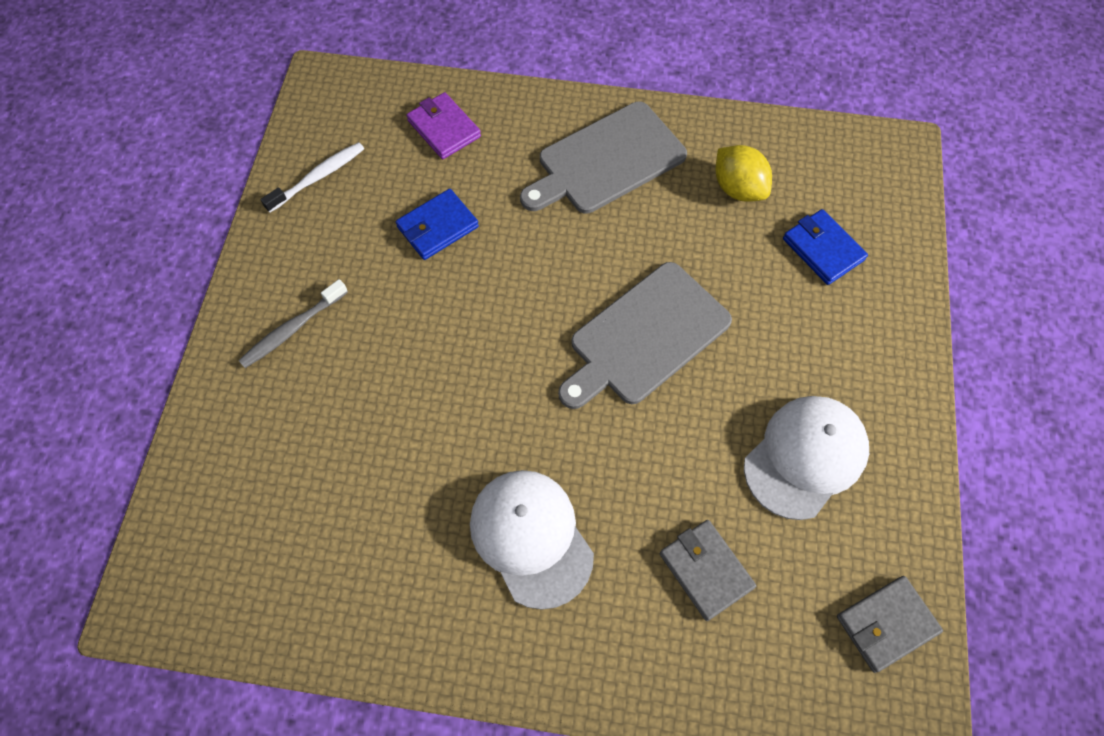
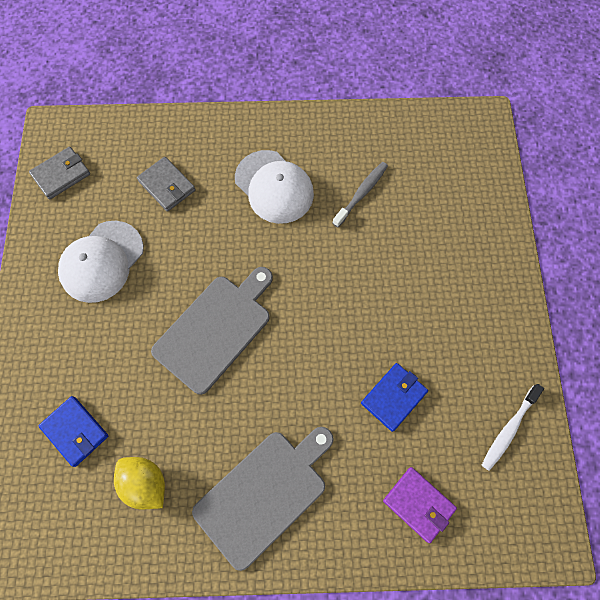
camera: 170 degrees right, 5 degrees up
grey toothbrush [238,279,348,368] -> grey toothbrush moved to [332,162,388,227]

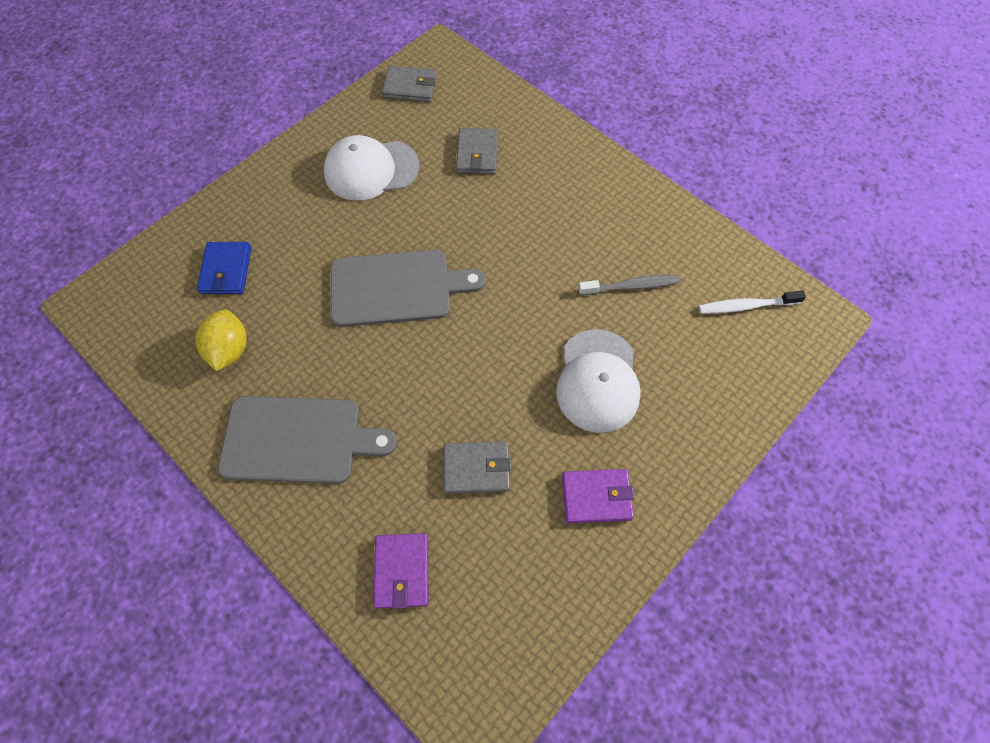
camera: 45 degrees right, 5 degrees down
white cap [235,150,314,224] -> white cap moved to [556,329,641,433]
blue wallet [361,363,428,432] -> grey wallet [443,442,511,494]
white toothbrush [482,384,544,471] -> white toothbrush moved to [699,290,806,314]
none -> purple wallet [562,469,634,523]

